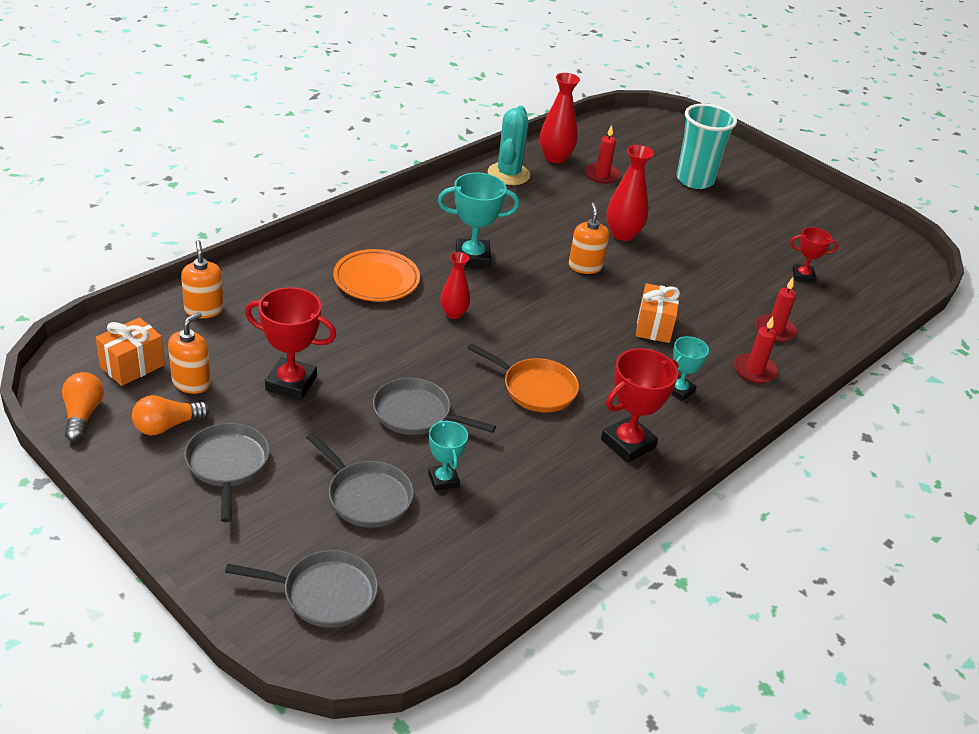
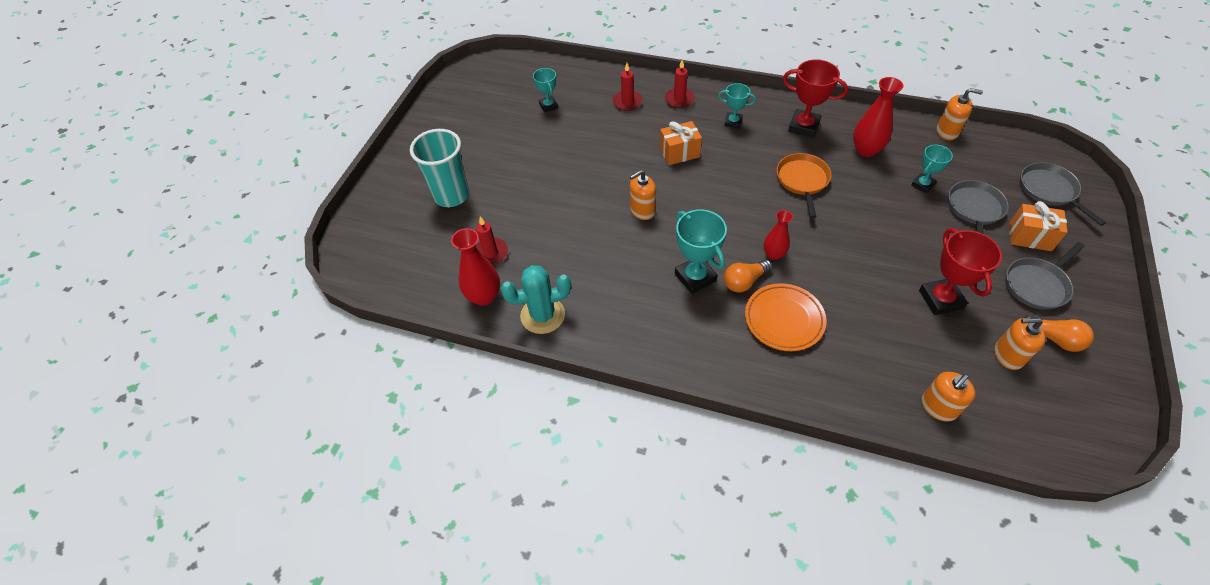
camera: 110 degrees left, 15 degrees up
orange light bulb [62,372,104,442] -> orange light bulb moved to [724,260,772,292]
orange gift [95,317,165,386] -> orange gift moved to [1009,201,1068,251]
grey pan [373,378,496,435] -> none
red vase [606,145,654,241] -> red vase moved to [853,77,903,157]
red trophy [790,227,838,283] -> turquoise trophy [533,68,558,113]
none -> orange soap dispenser [936,88,983,140]

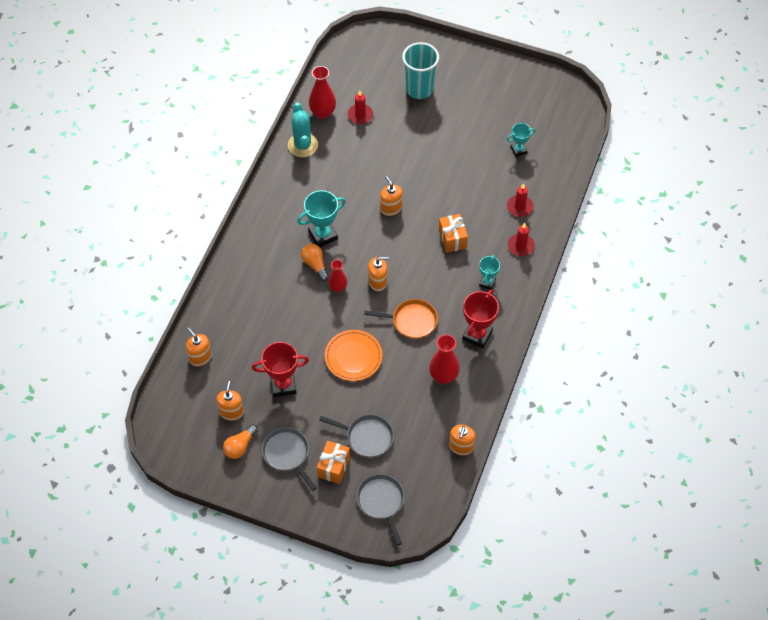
camera: 90 degrees right, 5 degrees up
orange plate [745,283,827,351] -> orange plate moved to [325,330,382,381]
turquoise trophy [911,145,953,193] -> none
grey pan [1020,162,1106,226] -> grey pan turned 90 degrees counterclockwise [356,474,404,546]
none -> orange soap dispenser [368,257,389,292]

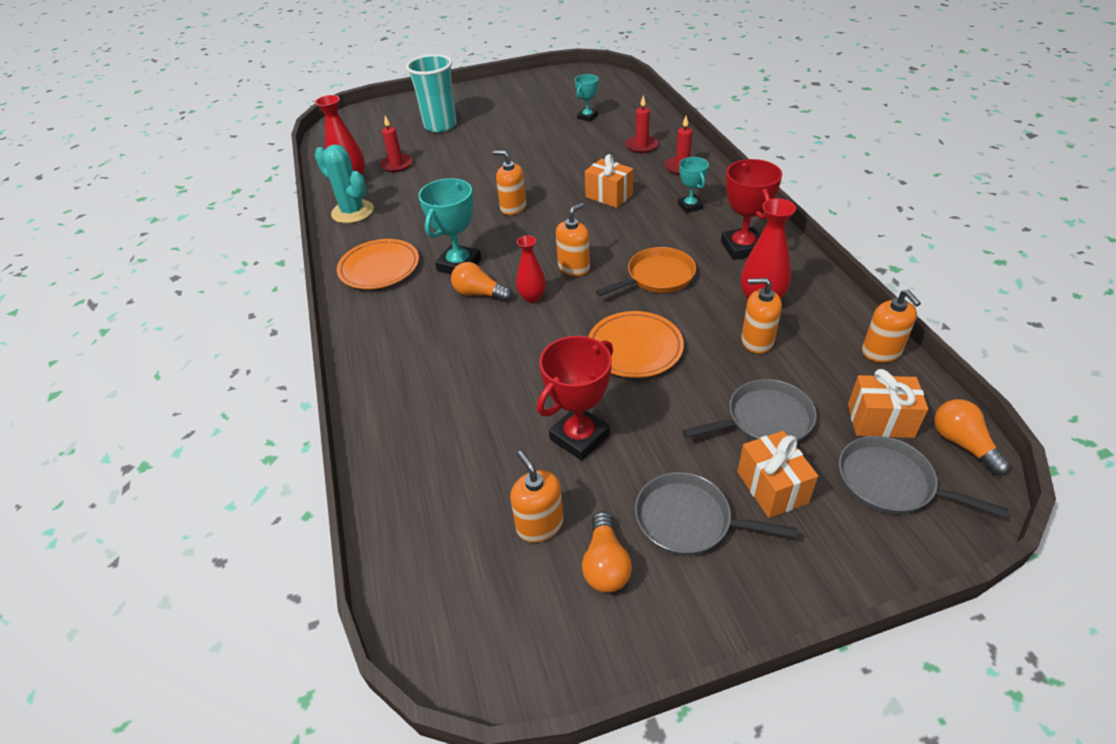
camera: 35 degrees left, 15 degrees down
orange soap dispenser [186,328,212,367] -> orange soap dispenser moved to [741,278,782,354]
none -> orange plate [337,239,419,289]
none -> orange gift [848,369,928,438]
none -> orange light bulb [934,399,1011,475]

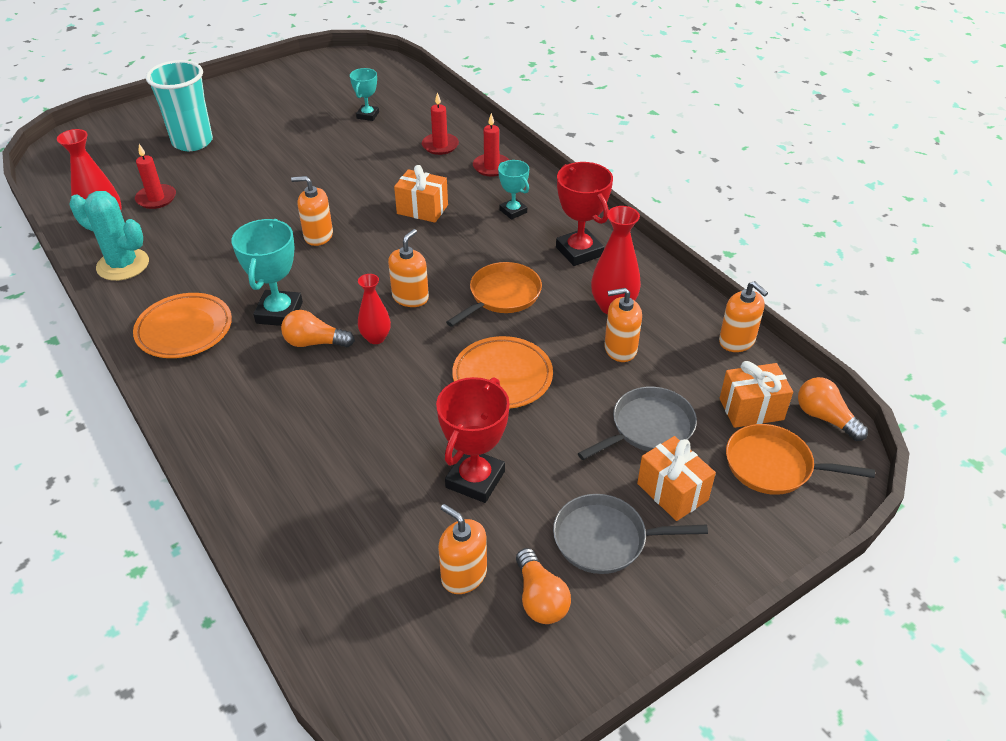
camera: 20 degrees left, 0 degrees up
grey pan [839,436,1009,518] -> orange pan [726,424,875,495]

